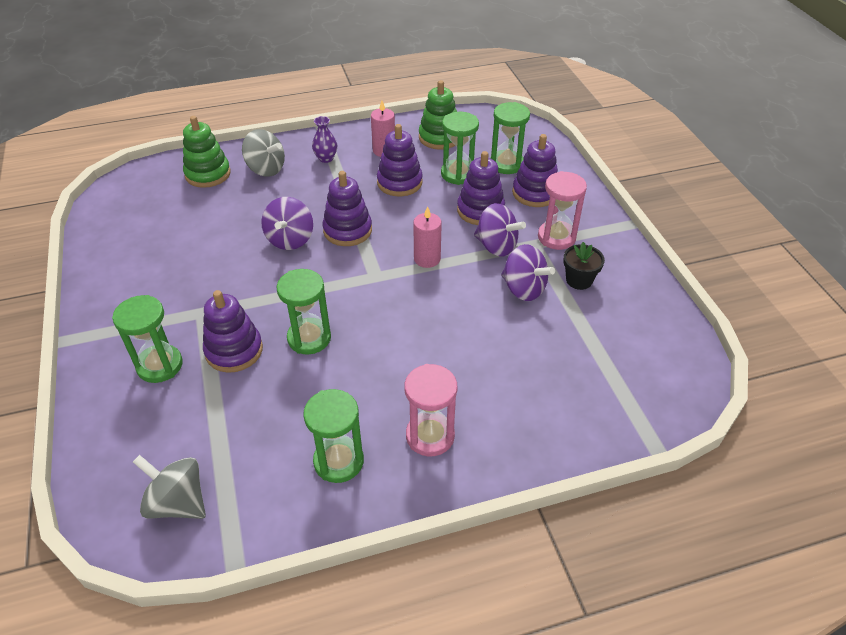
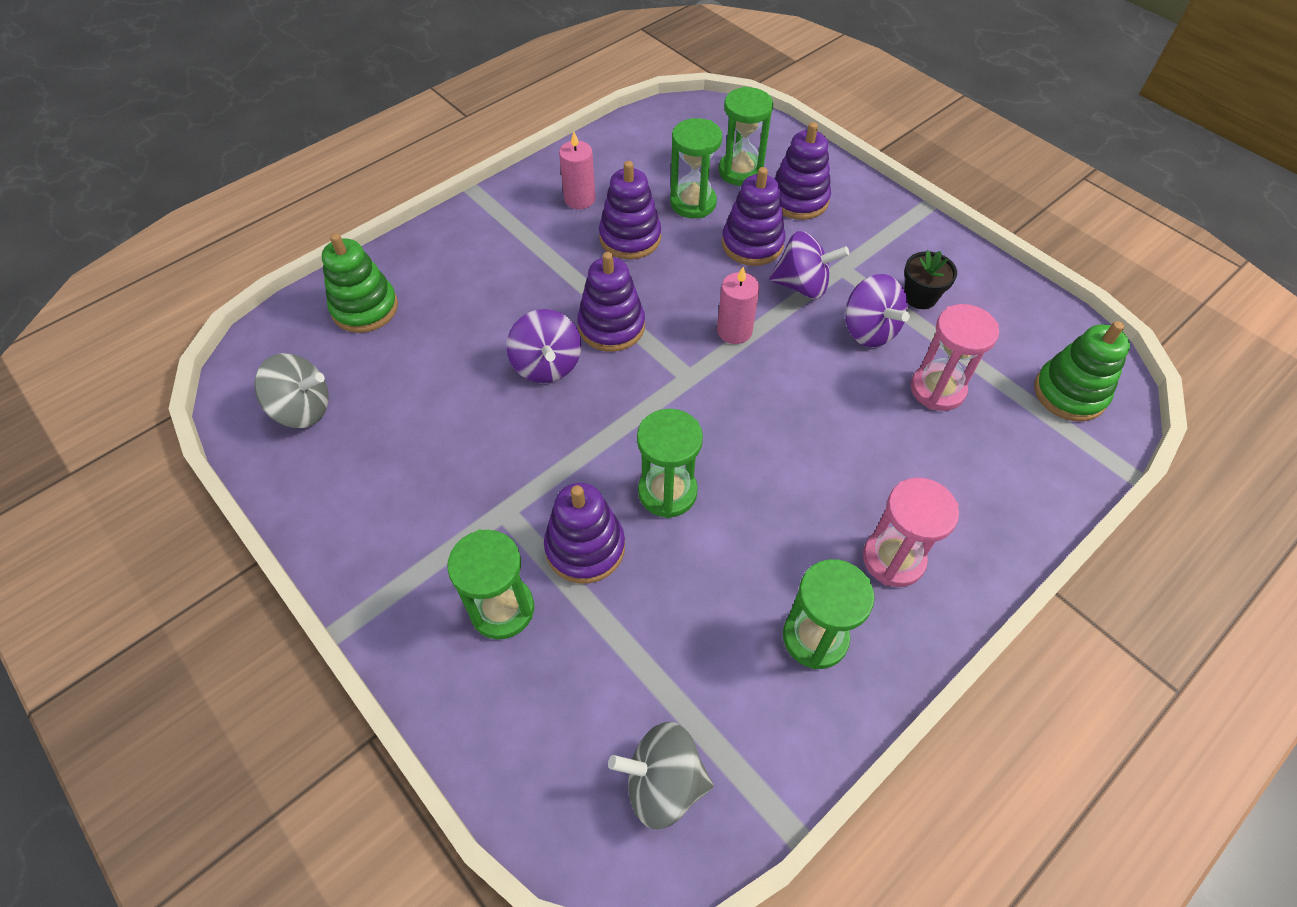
camera: 25 degrees left, 10 degrees up
grey spinning top [242,129,285,177] -> grey spinning top moved to [254,353,329,428]
purple vase [312,116,337,163] -> none
green stacking toy [419,80,457,150] -> green stacking toy moved to [1034,321,1130,421]
purple spinning top [501,244,555,301] -> purple spinning top turned 45 degrees clockwise [845,274,910,347]
pink hourglass [538,171,587,250] -> pink hourglass moved to [911,304,999,411]

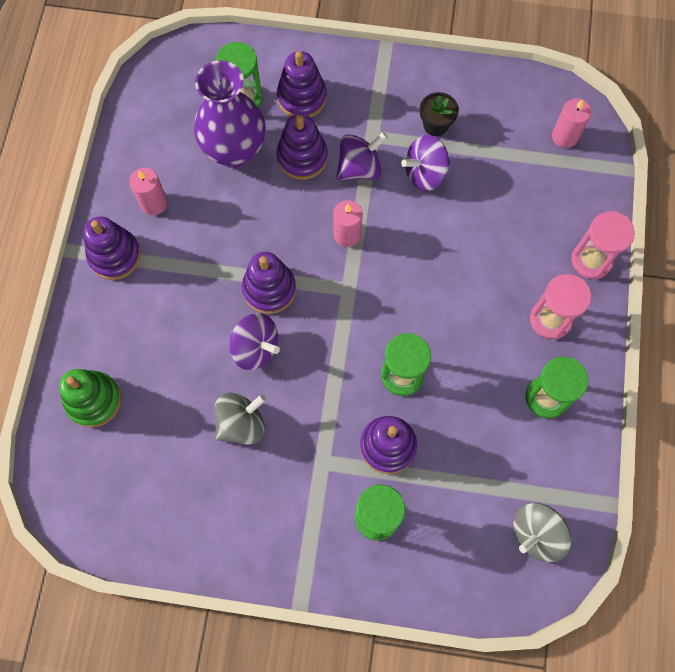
camera: 40 degrees left, 15 degrees up
grey spinning top [254,353,329,428] -> grey spinning top moved to [215,392,266,445]
purple stacking toy [599,161,661,259] -> purple stacking toy moved to [84,216,141,280]
green hourglass [670,118,722,218] -> purple vase [194,60,266,168]
purple spinning top [845,274,910,347] -> purple spinning top turned 135 degrees clockwise [401,135,450,191]
pink hourglass [911,304,999,411] -> pink hourglass moved to [571,211,635,279]
green stacking toy [1034,321,1130,421] -> pink candle [552,98,591,148]

